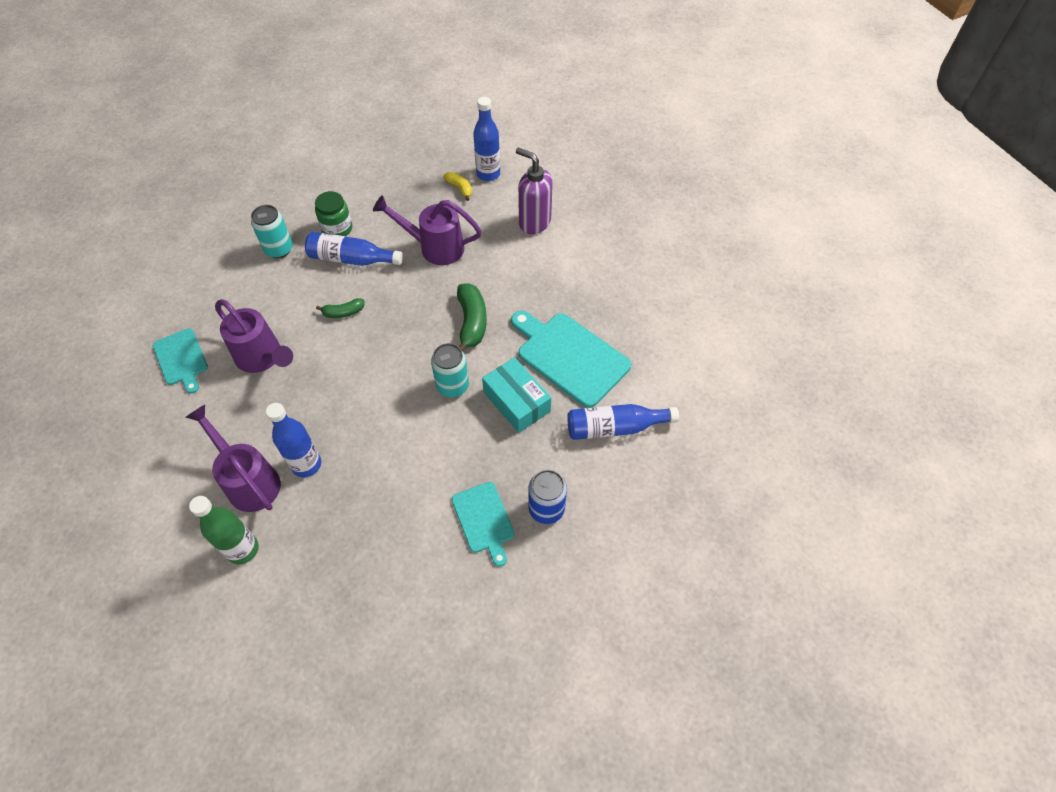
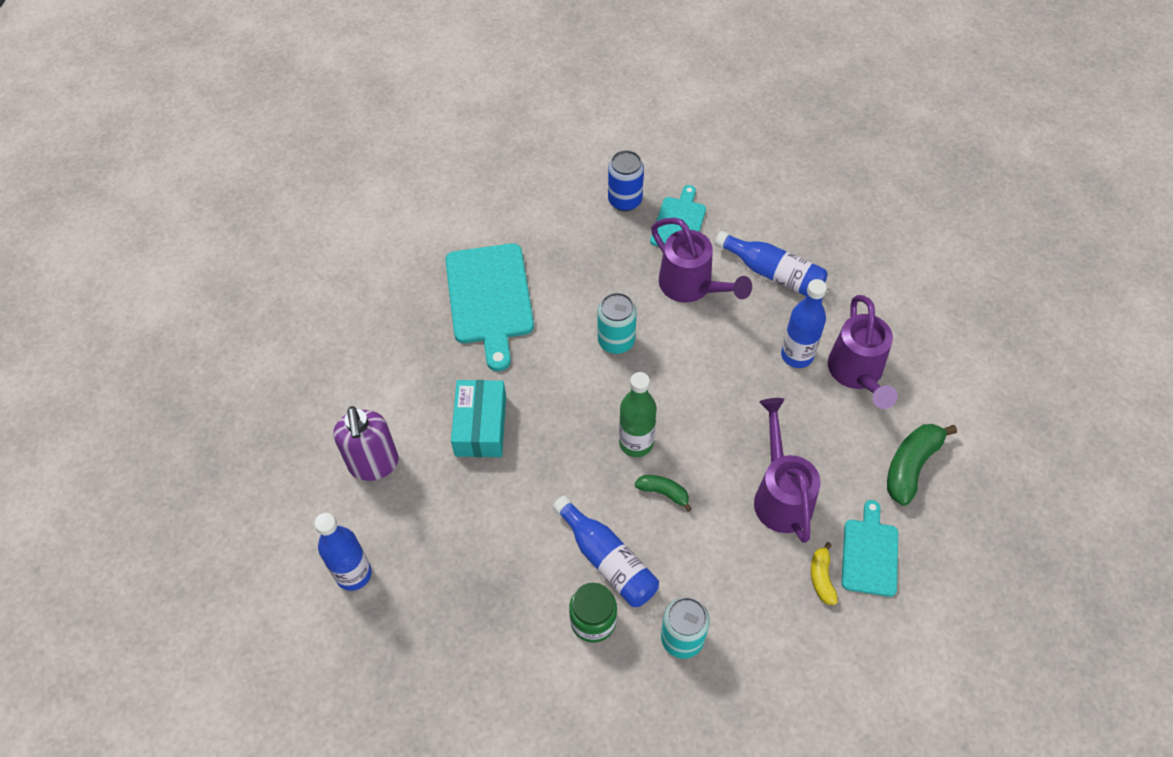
camera: 140 degrees left, 0 degrees up
green bottle [189,496,259,565] -> green bottle moved to [619,372,657,457]
purple watering can [373,195,482,265] -> purple watering can moved to [651,218,752,303]
yellow banana [443,172,472,201] -> yellow banana moved to [811,542,838,605]
green banana [457,284,487,351] -> green banana moved to [887,424,957,506]
turquoise box [482,357,551,433] -> turquoise box moved to [451,380,506,457]
blue bottle [567,404,679,440] -> blue bottle moved to [715,231,828,296]

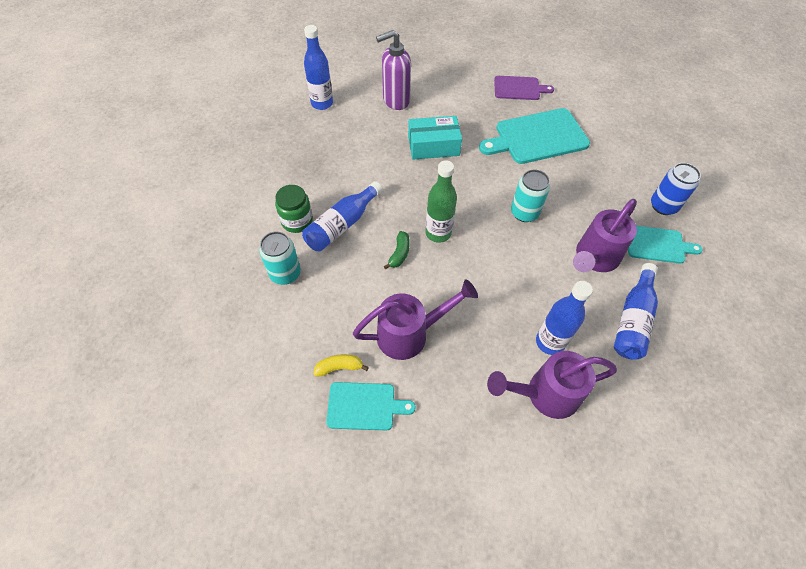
camera: 80 degrees right, 0 degrees up
green banana [887,424,957,506] -> none
none -> purple cutting board [494,76,554,100]

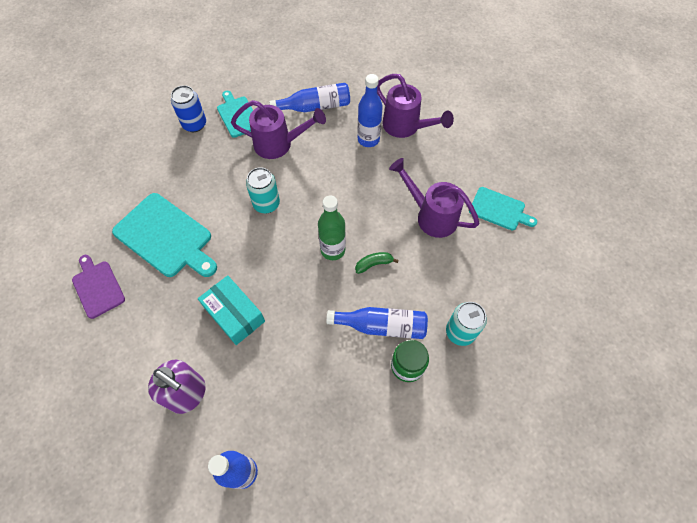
camera: 125 degrees left, 5 degrees up
yellow banana [314,354,369,377] -> none
turquoise cutting board [326,382,416,431] -> turquoise cutting board turned 150 degrees clockwise [469,187,537,231]

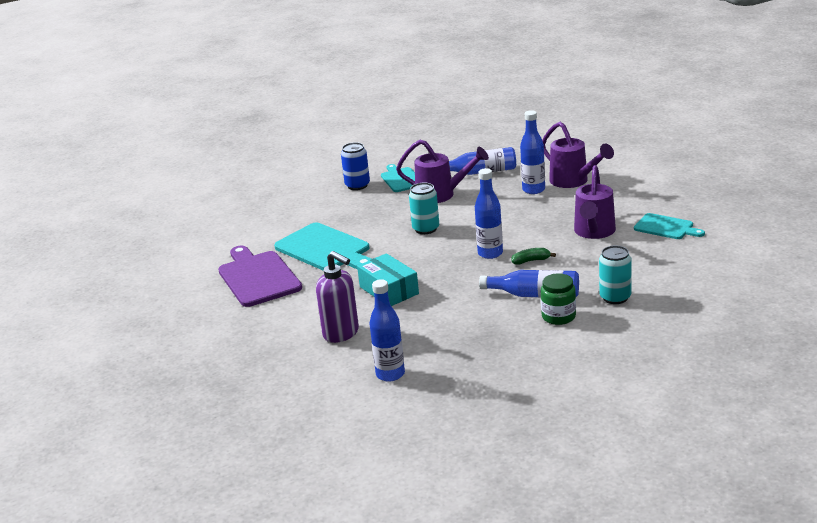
camera: 10 degrees right, 35 degrees down
purple cutting board [72,255,125,319] -> purple cutting board [218,246,302,307], size x1.70
green bottle [318,196,346,260] -> blue bottle [475,168,503,259]
purple watering can [389,158,480,238] -> purple watering can turned 120 degrees counterclockwise [574,165,616,239]

